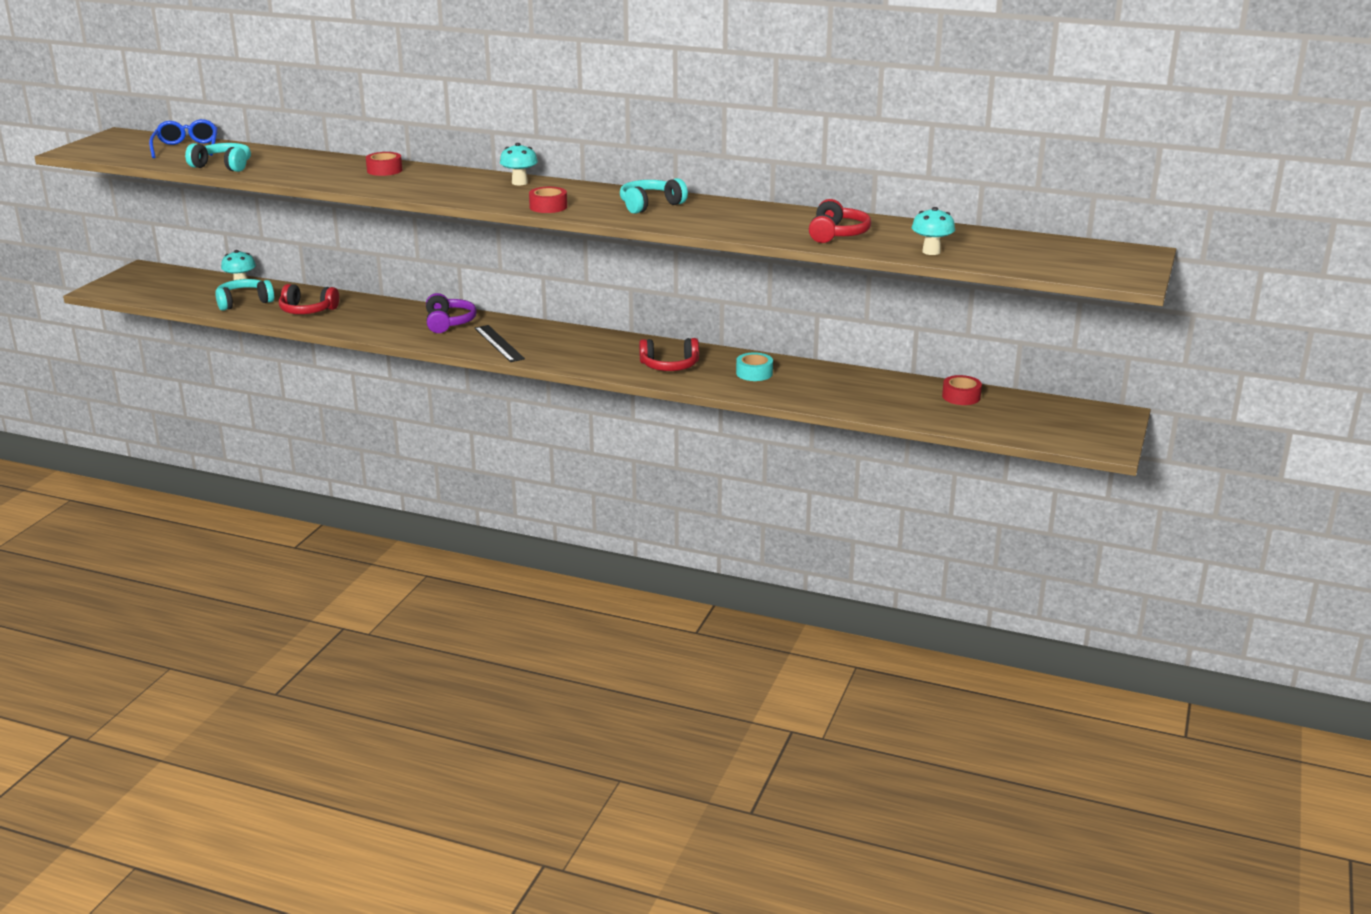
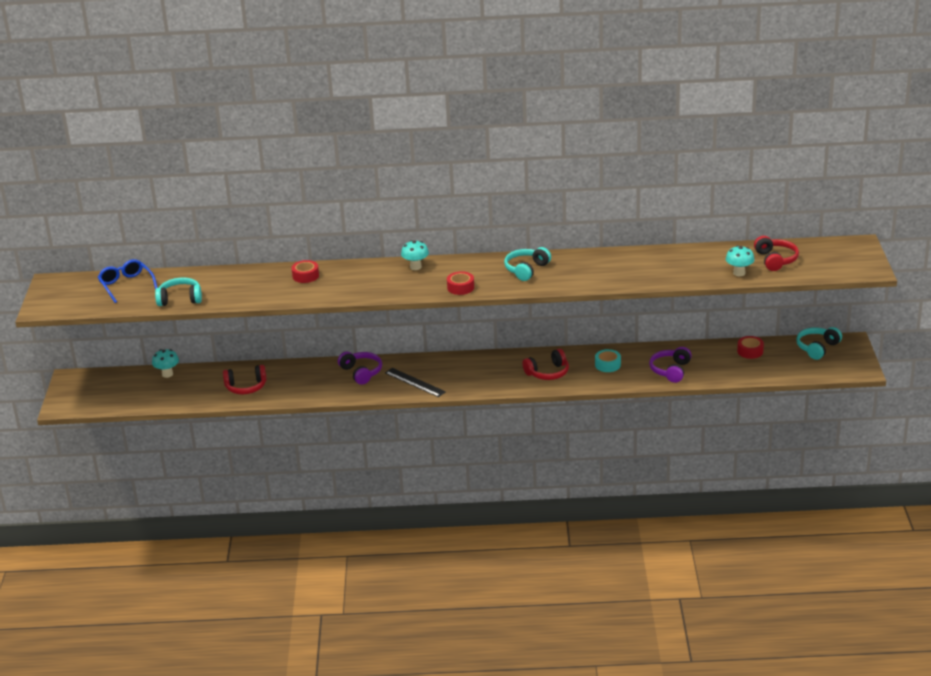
camera: 20 degrees left, 5 degrees up
turquoise headphones [215,279,274,311] -> turquoise headphones moved to [796,327,842,360]
red headphones [809,199,871,243] -> red headphones moved to [754,236,799,271]
none -> purple headphones [649,347,692,383]

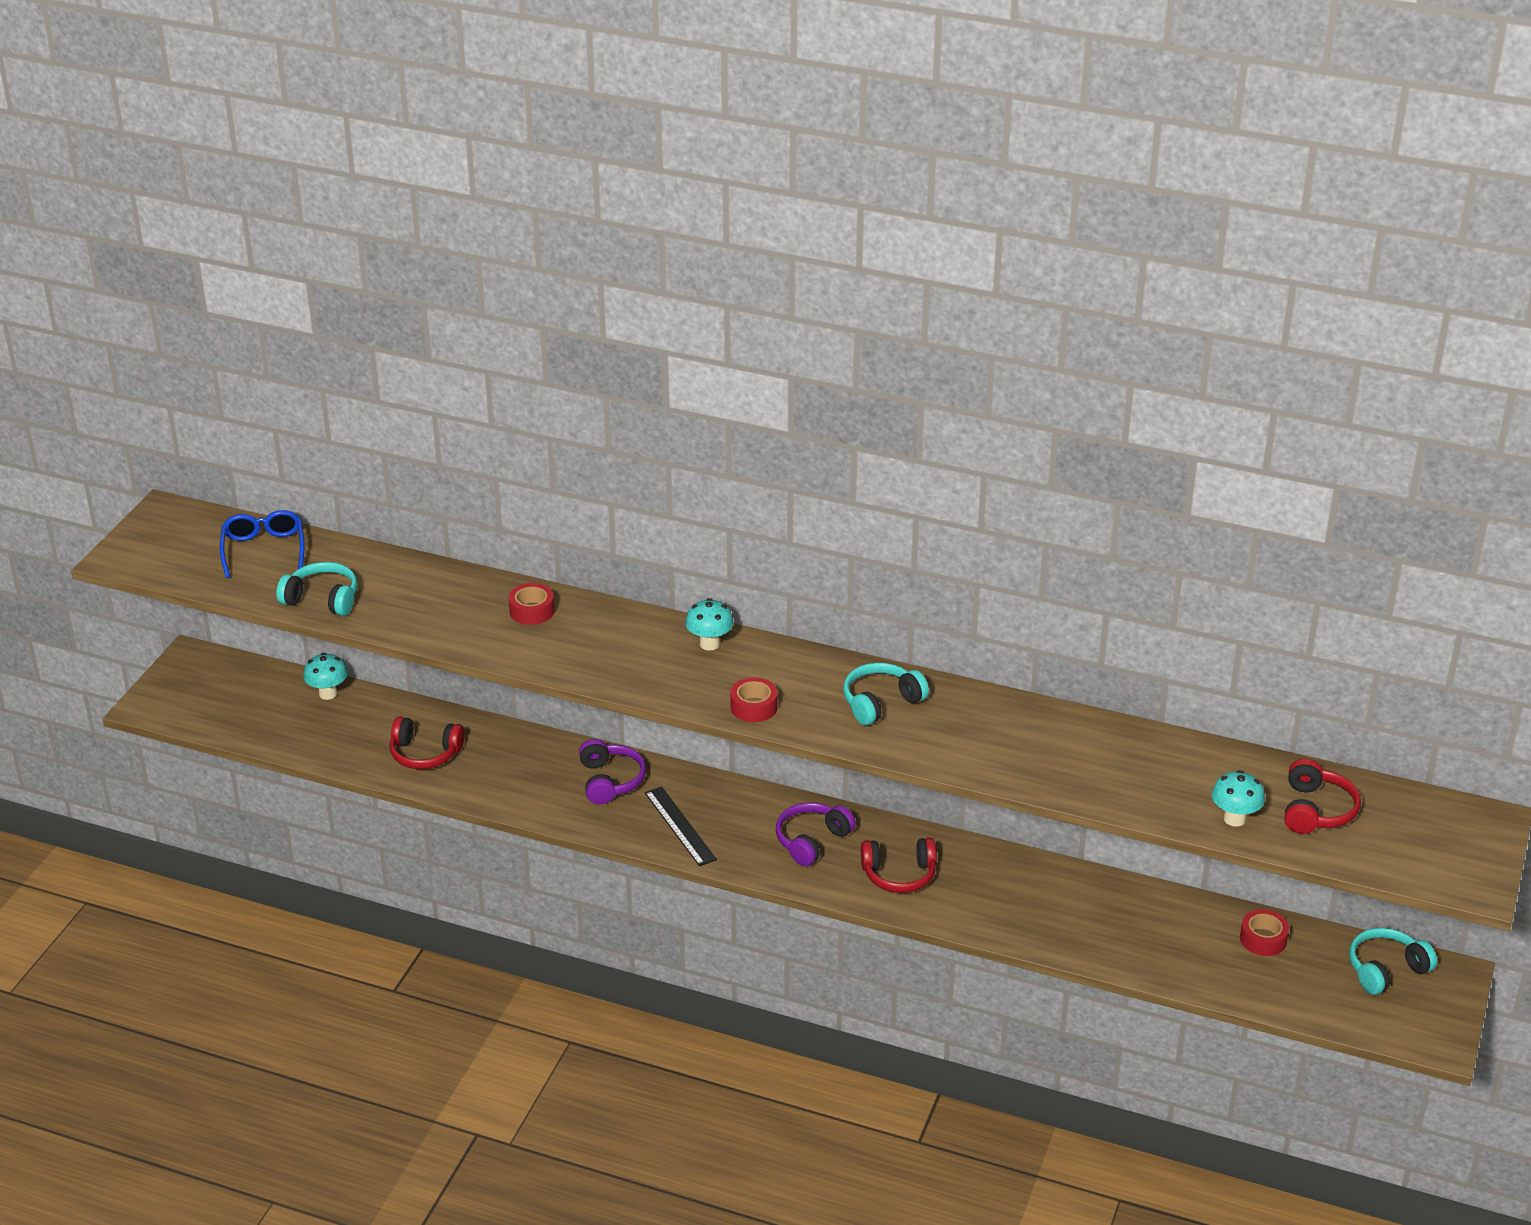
camera: 20 degrees right, 5 degrees up
turquoise tape [595,349,621,372] -> none
purple headphones [649,347,692,383] -> purple headphones moved to [776,802,856,866]

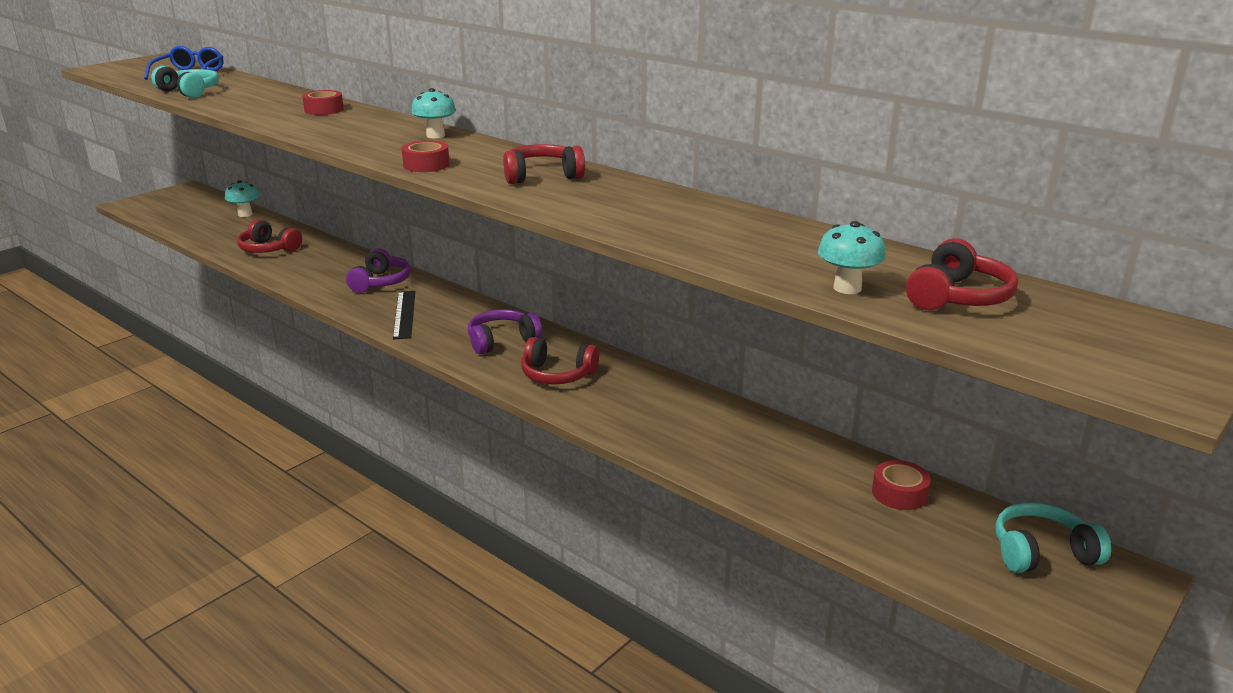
camera: 20 degrees right, 10 degrees down
turquoise headphones [843,663,929,725] -> red headphones [503,144,585,184]

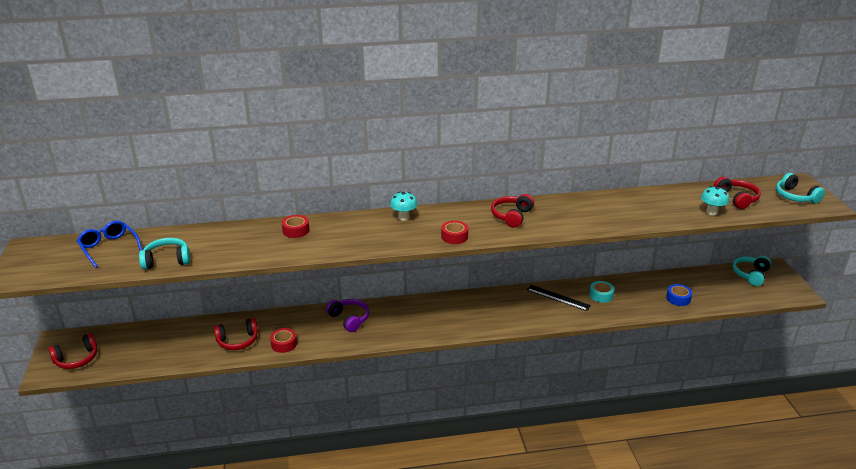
camera: 50 degrees left, 5 degrees up
turquoise mushroom [225,180,260,217] -> none
black ruler [393,291,415,339] -> black ruler moved to [527,285,591,311]
purple headphones [468,309,542,354] -> none
red headphones [521,337,599,384] -> red headphones moved to [48,333,97,369]
red tape [872,460,931,510] -> red tape moved to [270,328,297,353]
none -> turquoise tape [589,281,614,303]
none -> blue tape [666,284,692,306]
none -> turquoise headphones [776,173,825,204]

